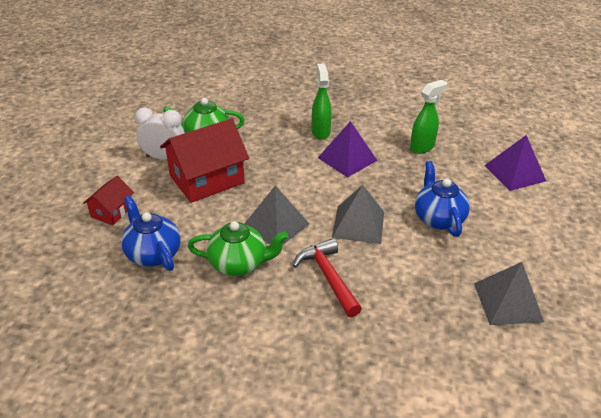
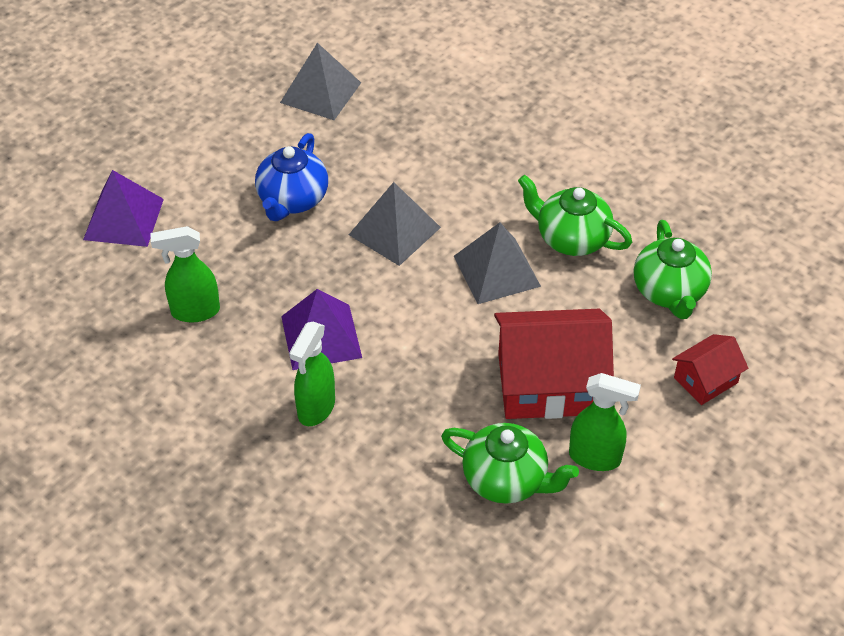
camera: 150 degrees left, 10 degrees up
blue teapot [121,196,181,271] -> green teapot [634,220,712,319]
white clock [135,108,185,160] -> green spray bottle [569,373,641,471]
red hammer [293,238,362,317] -> none

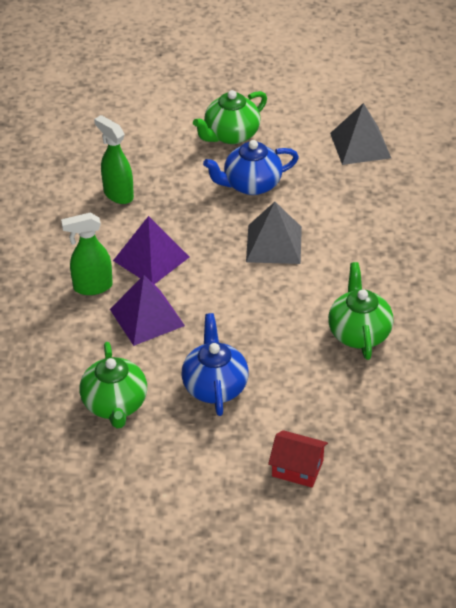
camera: 55 degrees right, 5 degrees down
purple pyramid [83,170,164,247] -> purple pyramid moved to [110,275,185,346]
grey pyramid [454,222,541,304] -> none
red house [494,309,614,419] -> blue teapot [181,313,249,416]
green spray bottle [569,373,641,471] -> none
green teapot [634,220,712,319] -> green teapot moved to [193,90,267,144]

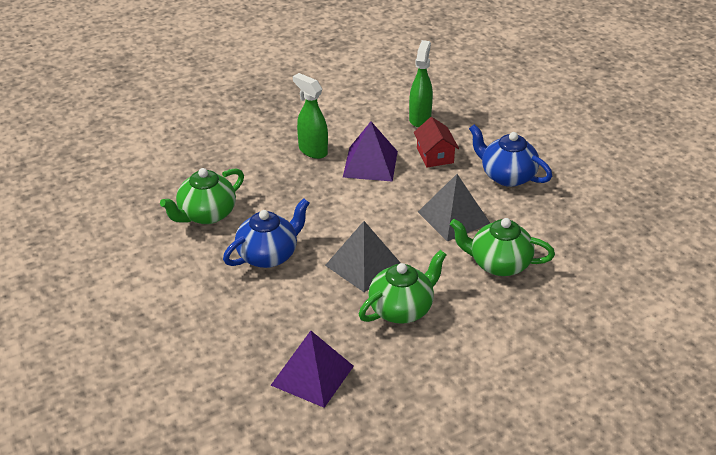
camera: 55 degrees right, 5 degrees down
purple pyramid [110,275,185,346] -> purple pyramid moved to [271,331,354,408]
green teapot [193,90,267,144] -> green teapot moved to [450,218,555,276]
red house [268,430,328,488] -> red house moved to [414,117,459,167]
grey pyramid [330,103,391,165] -> grey pyramid moved to [325,221,400,292]

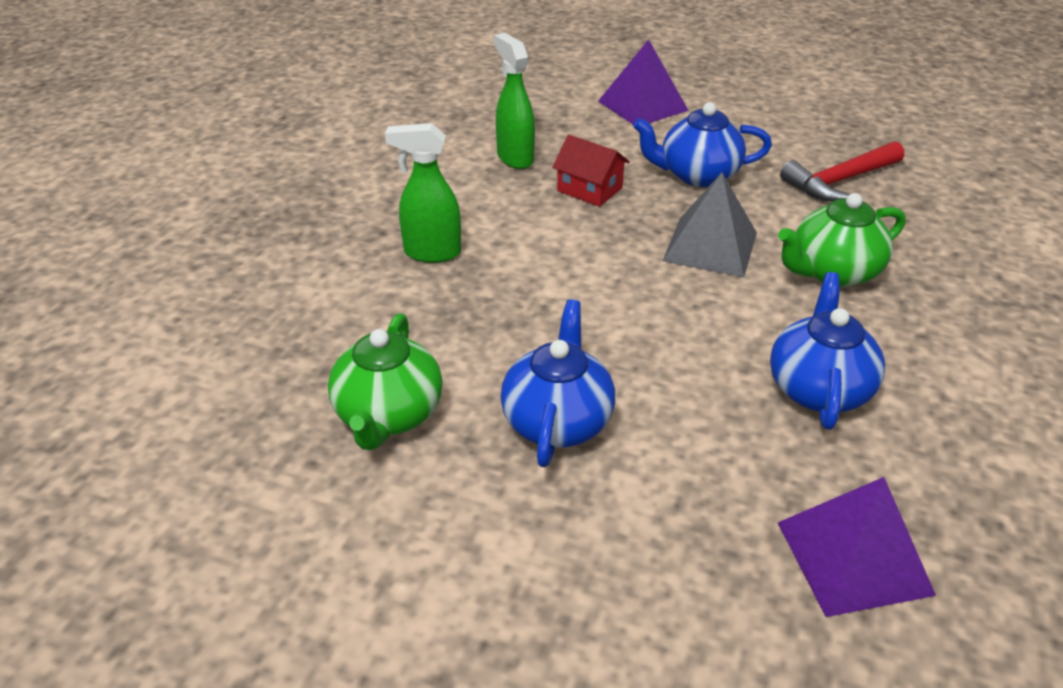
camera: 40 degrees left, 0 degrees up
grey pyramid [325,221,400,292] -> none
purple pyramid [343,122,398,182] -> purple pyramid moved to [598,39,689,124]
green teapot [359,250,447,324] -> blue teapot [770,272,885,430]
none -> red hammer [780,141,904,202]

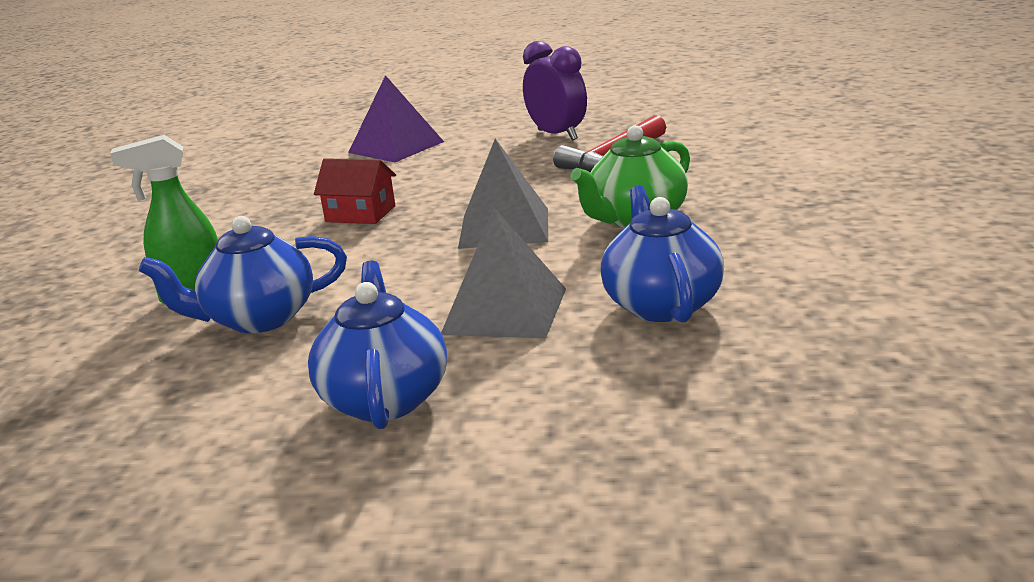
camera: 15 degrees left, 15 degrees down
green teapot [328,313,443,450] -> none
green spray bottle [494,33,535,169] -> none
blue teapot [633,102,772,187] -> blue teapot moved to [139,216,347,333]
purple pyramid [778,477,936,617] -> none
none -> grey pyramid [441,208,566,338]
none -> purple clock [523,41,587,140]

